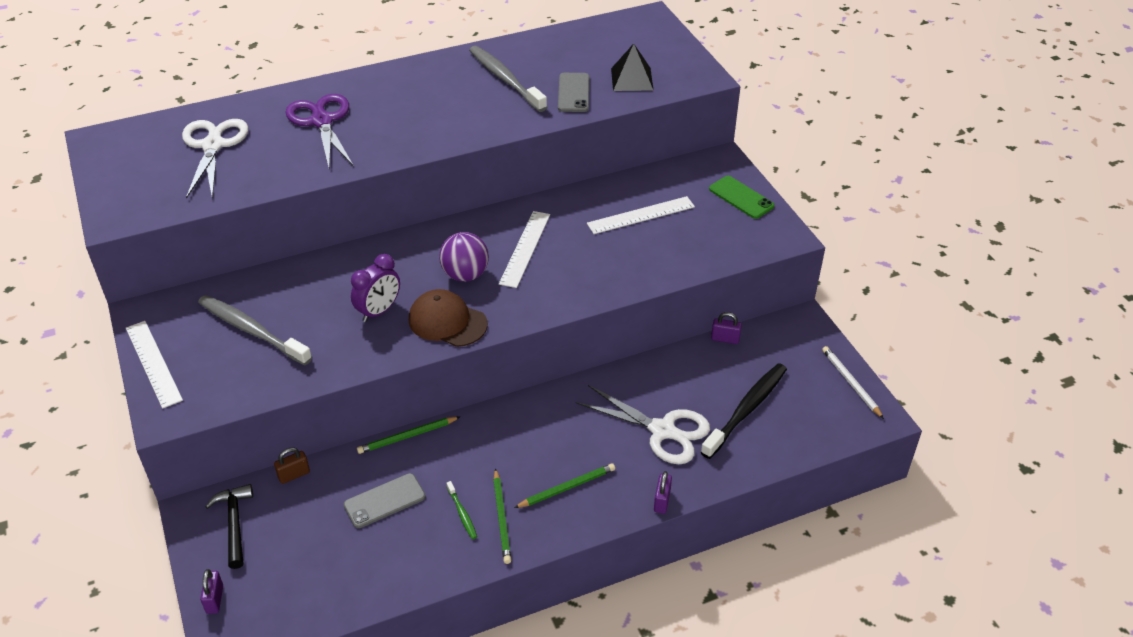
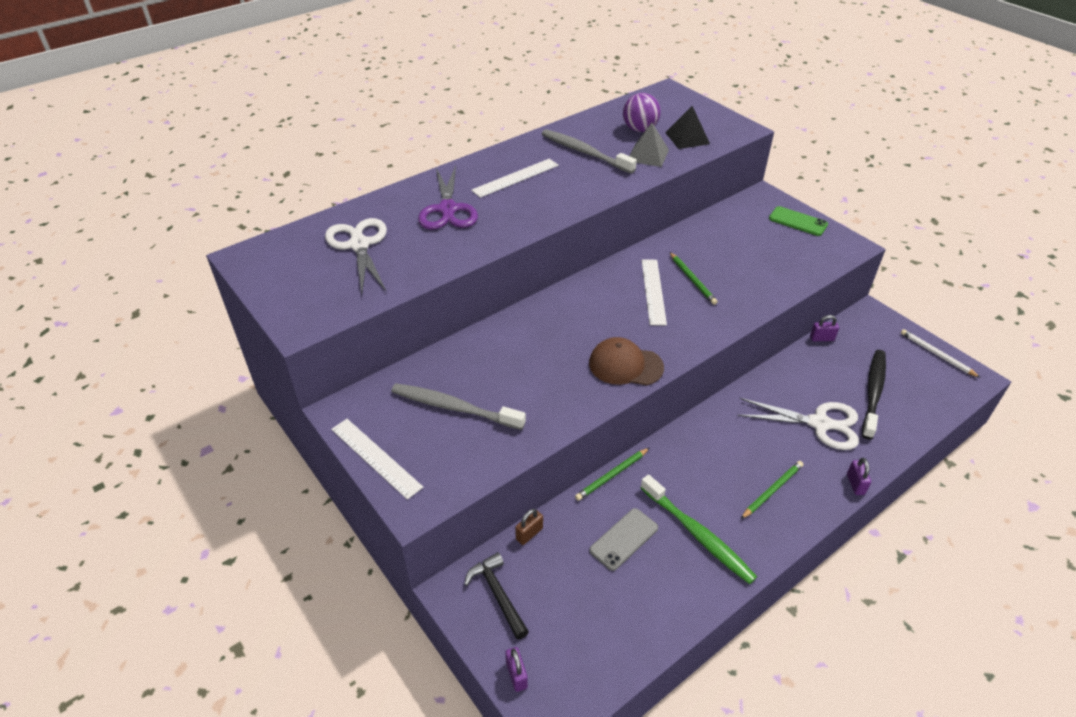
camera: 15 degrees left, 0 degrees up
purple scissors [285,94,354,167] -> purple scissors turned 150 degrees counterclockwise [418,166,478,230]
purple clock [351,254,400,322] -> none
purple ball [439,232,489,282] -> purple ball moved to [623,93,661,132]
green toothbrush [447,481,477,539] -> green toothbrush [640,475,757,584], size x2.24
green pencil [493,468,511,564] -> green pencil moved to [670,252,718,305]
grey phone [558,73,589,112] -> grey pyramid [630,123,669,167]
white ruler [587,196,695,234] -> white ruler moved to [471,159,559,198]

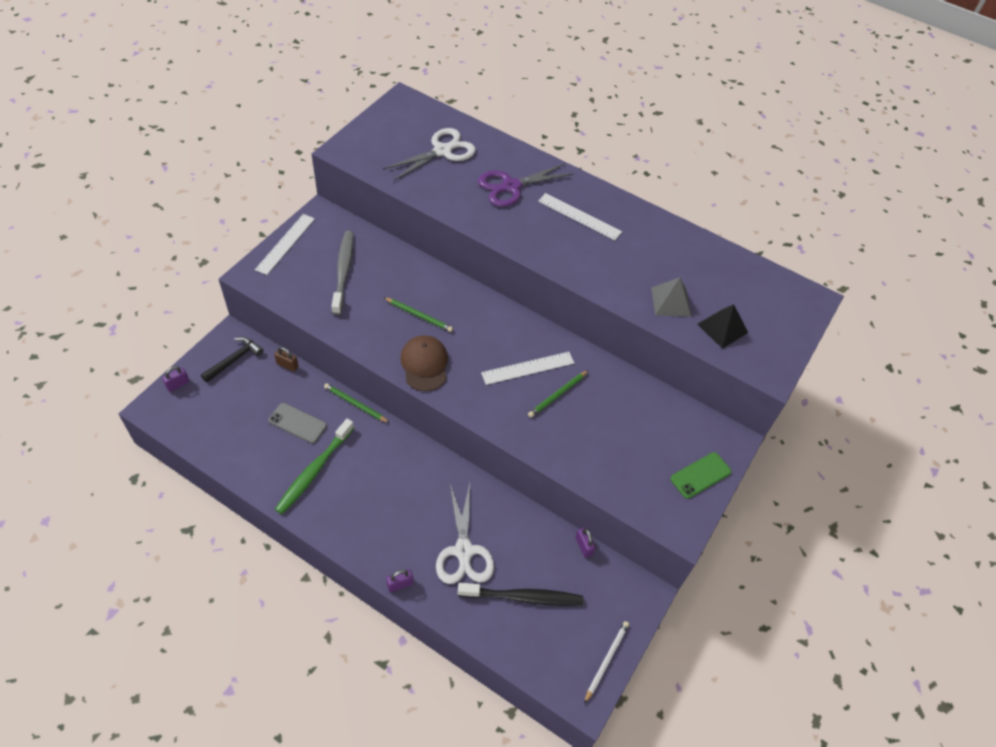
camera: 65 degrees right, 10 degrees up
grey toothbrush [542,129,637,174] -> none
purple ball [623,93,661,132] -> none
green pencil [741,461,804,519] -> green pencil moved to [383,297,453,332]
green phone [769,206,828,236] -> green phone turned 45 degrees clockwise [670,452,731,499]

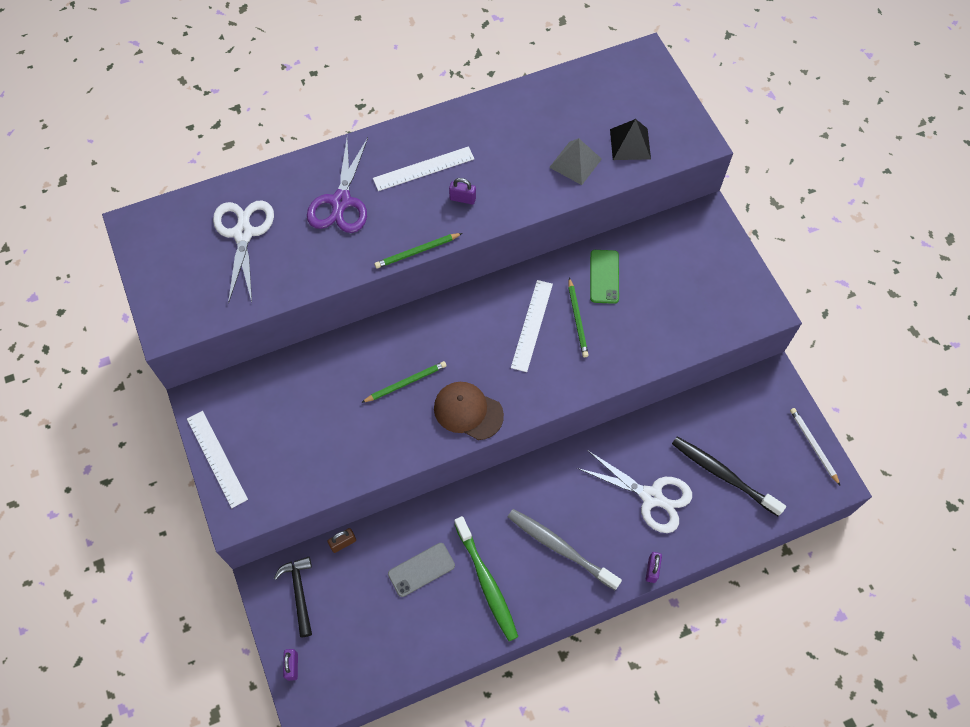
camera: 50 degrees left, 10 degrees up
green pencil [324,383,390,423] -> green pencil moved to [374,233,462,268]
grey toothbrush [331,231,353,315] -> grey toothbrush moved to [508,509,622,590]
black toothbrush [458,583,583,606] -> black toothbrush turned 90 degrees counterclockwise [672,437,786,516]
purple padlock [575,527,596,558] -> purple padlock moved to [449,178,476,205]
green phone [670,452,731,499] -> green phone moved to [590,250,619,304]

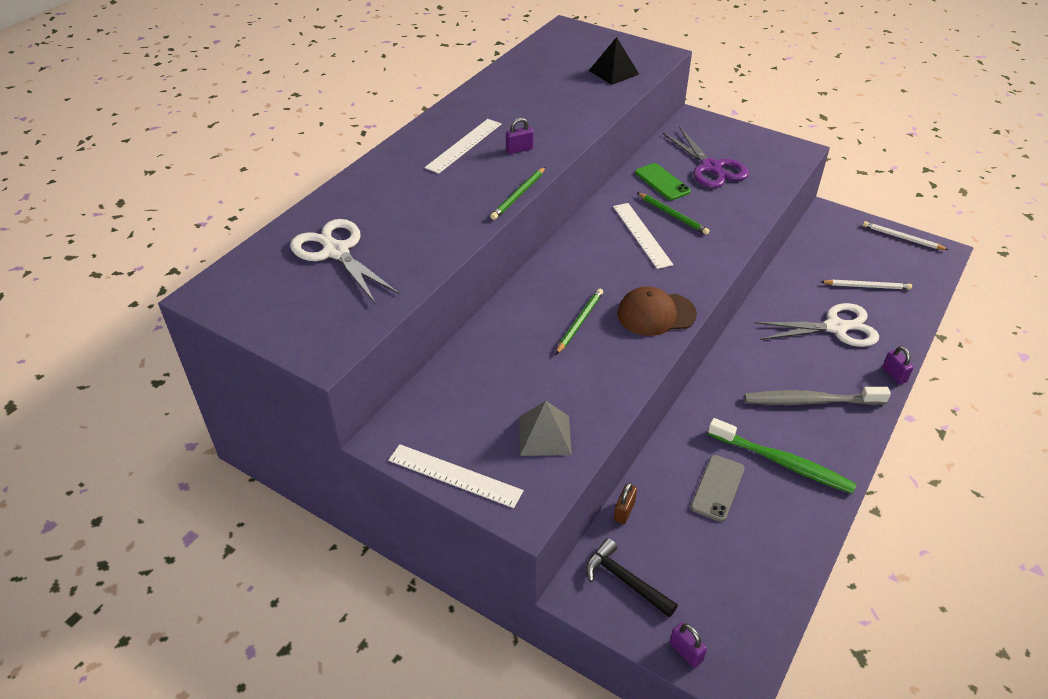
camera: 35 degrees left, 20 degrees down
purple scissors [307,138,368,233] -> purple scissors moved to [663,128,749,188]
grey pyramid [549,138,602,185] -> grey pyramid moved to [519,401,572,456]
black toothbrush [672,437,786,516] -> white pencil [821,280,912,290]

